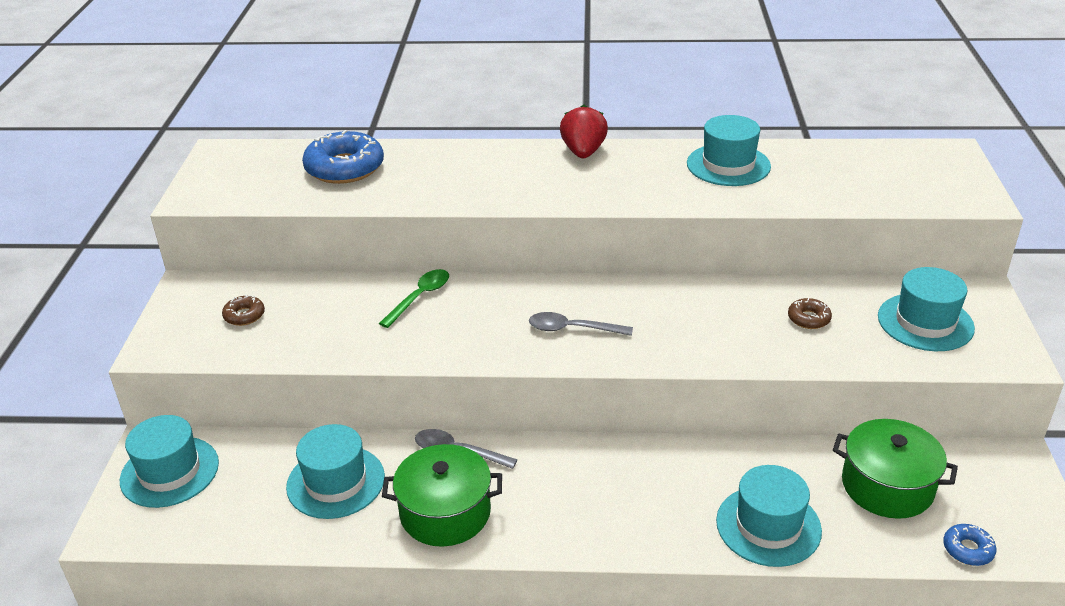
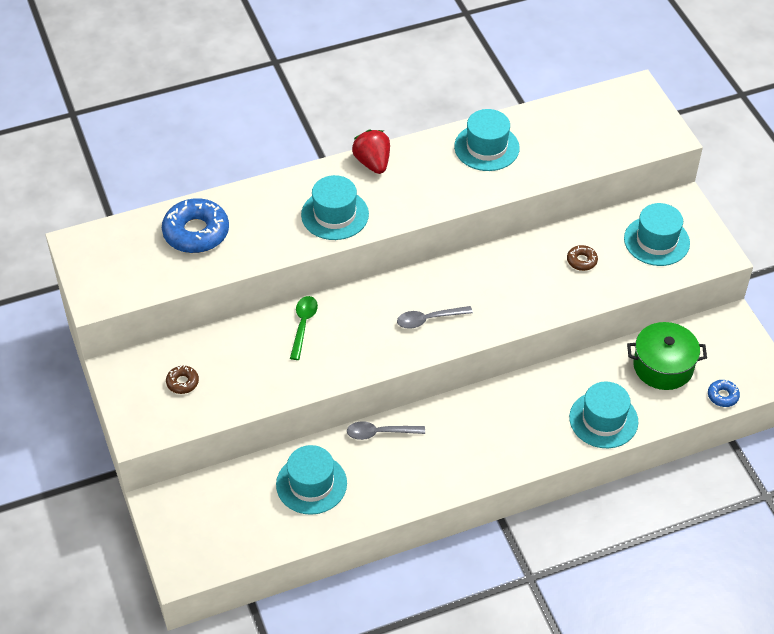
camera: 25 degrees left, 15 degrees up
turquoise hat [120,415,219,508] -> turquoise hat moved to [301,175,369,240]
green pot [382,444,502,547] -> none

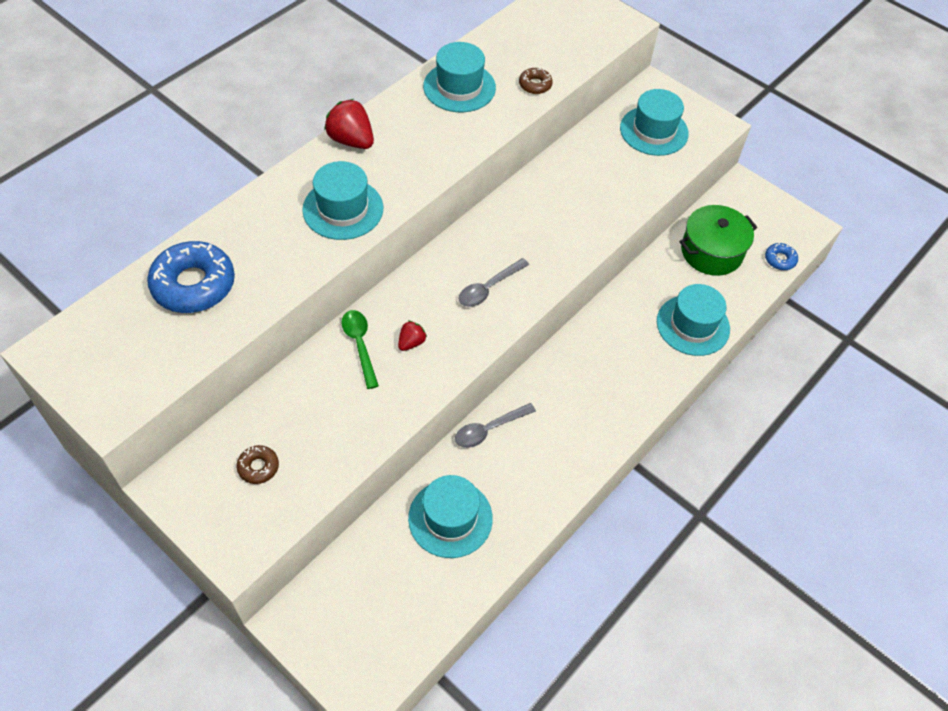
camera: 30 degrees left, 5 degrees up
brown donut [567,245,598,271] -> brown donut moved to [519,68,553,94]
none -> red strawberry [398,321,427,351]

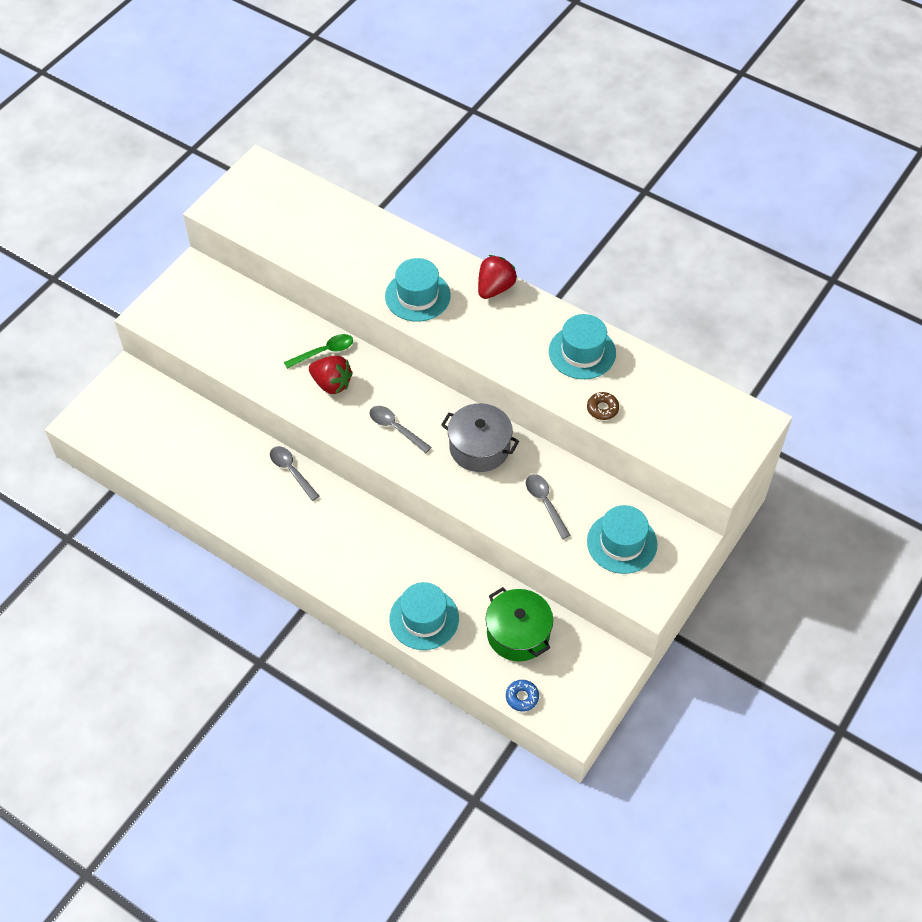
camera: 85 degrees right, 0 degrees up
blue donut [147,241,235,313] -> none
brown donut [237,445,279,484] -> none
red strawberry [398,321,427,351] -> red strawberry [309,356,353,394], size x1.79
turquoise hat [408,475,493,558] -> none
none -> grey pot [441,403,519,472]
none -> grey spoon [526,474,571,539]

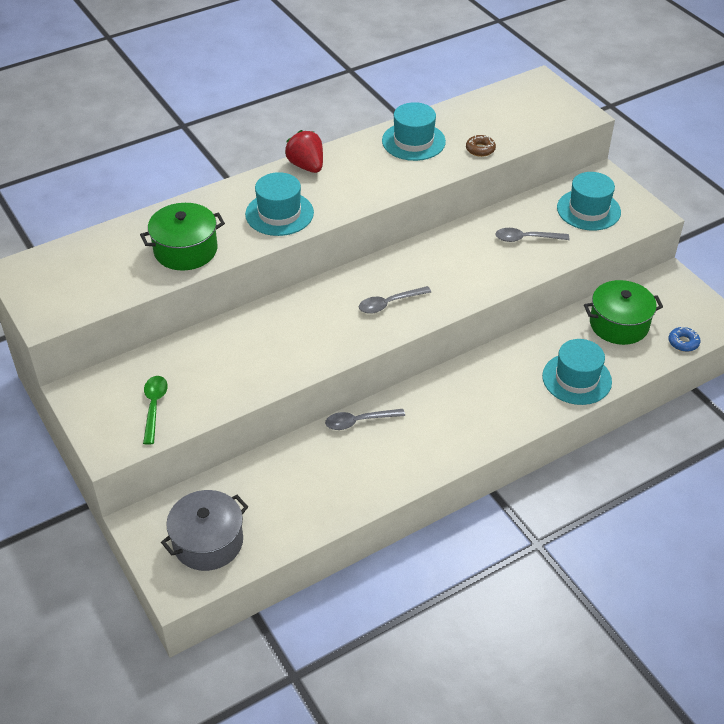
camera: 65 degrees left, 10 degrees down
green spoon [284,334,353,369] -> green spoon moved to [143,376,168,445]
red strawberry [309,356,353,394] -> none
grey pot [441,403,519,472] -> grey pot moved to [161,490,248,571]
none -> green pot [140,203,225,271]

